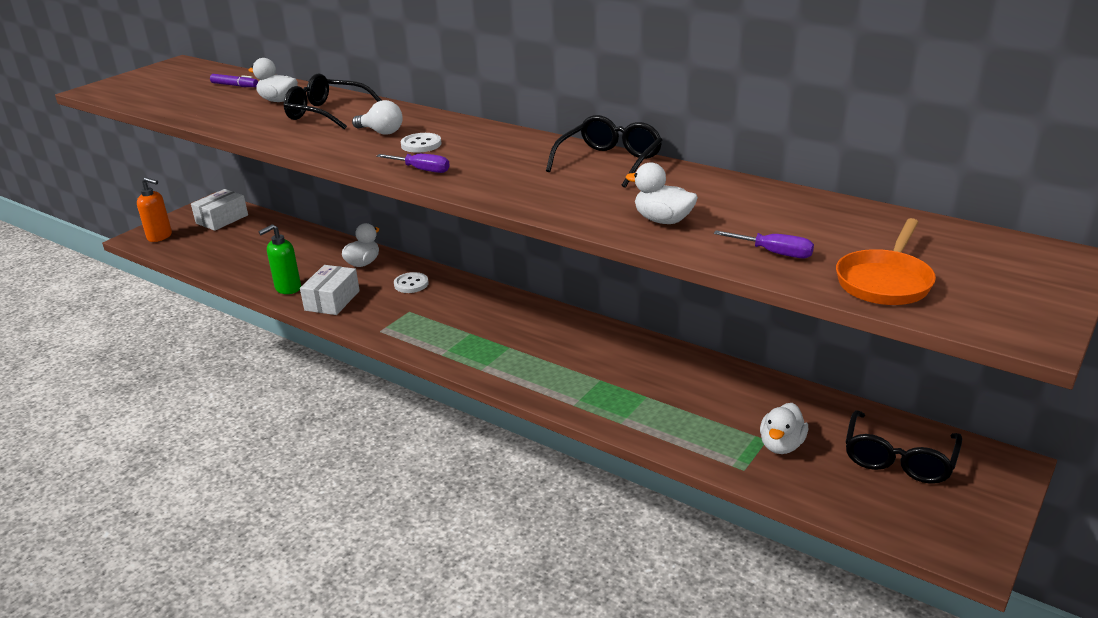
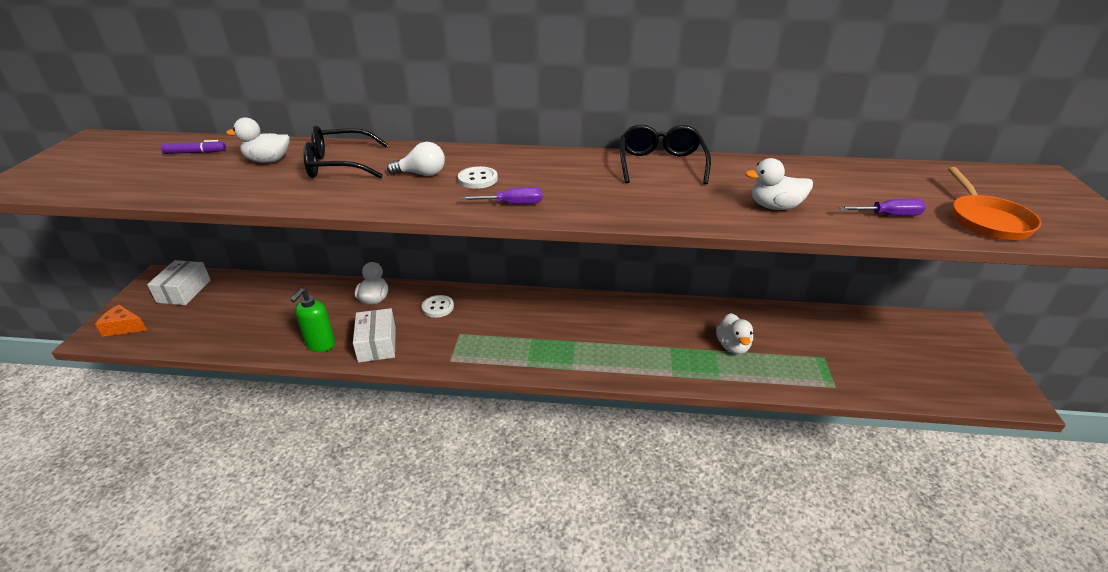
camera: 30 degrees left, 5 degrees up
orange soap dispenser [137,177,172,242] -> orange cheese [95,304,147,337]
white duck [760,403,808,454] -> white duck moved to [716,313,753,354]
black glasses [846,410,962,484] -> none

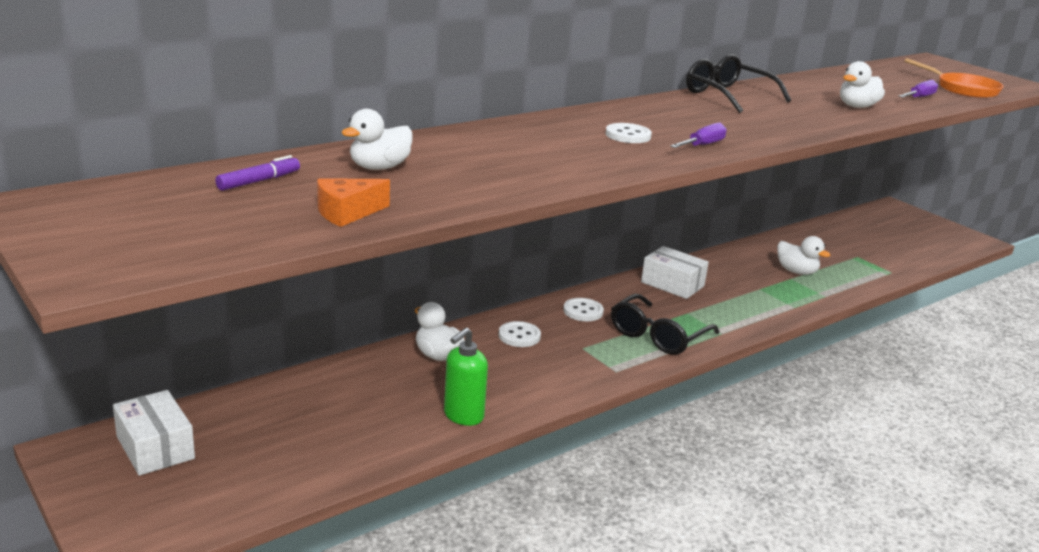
camera: 45 degrees left, 10 degrees down
orange cheese [95,304,147,337] -> orange cheese moved to [317,178,390,227]
green soap dispenser [290,288,335,352] -> green soap dispenser turned 60 degrees clockwise [444,327,488,426]
black glasses [303,125,388,178] -> black glasses moved to [611,294,720,355]
white box [353,308,396,363] -> white box moved to [641,246,709,299]
white light bulb [387,142,445,176] -> none
none -> white button [563,298,604,321]

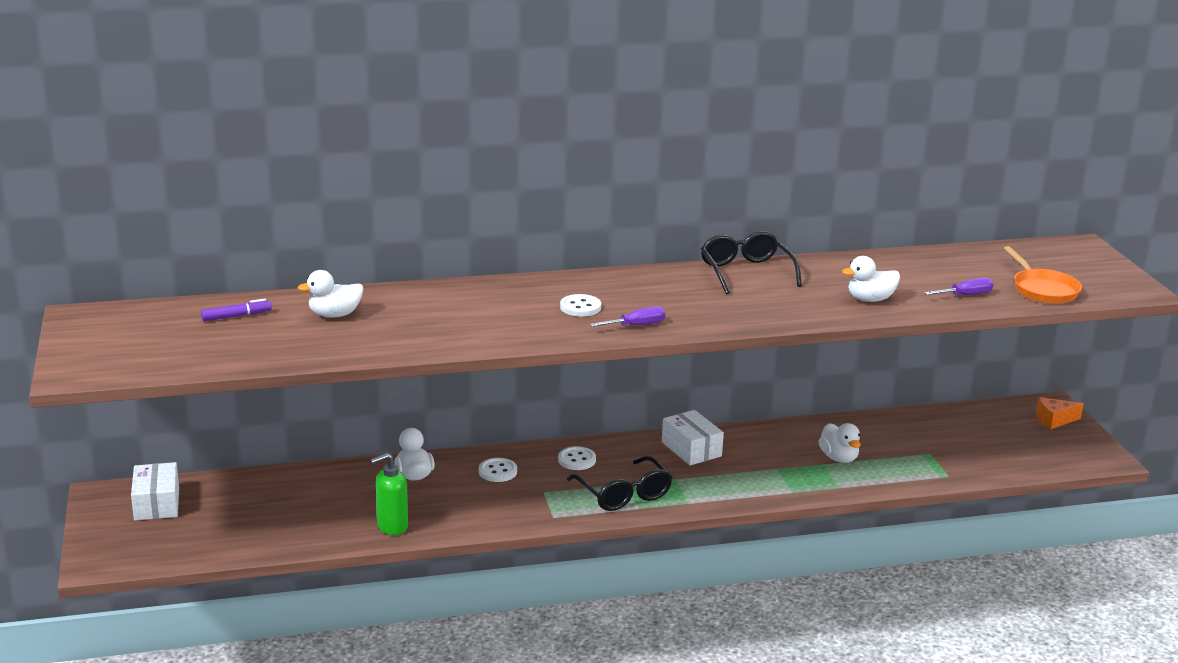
camera: 25 degrees right, 0 degrees up
orange cheese [317,178,390,227] -> orange cheese moved to [1036,397,1084,429]
black glasses [611,294,720,355] -> black glasses turned 90 degrees counterclockwise [567,456,672,511]

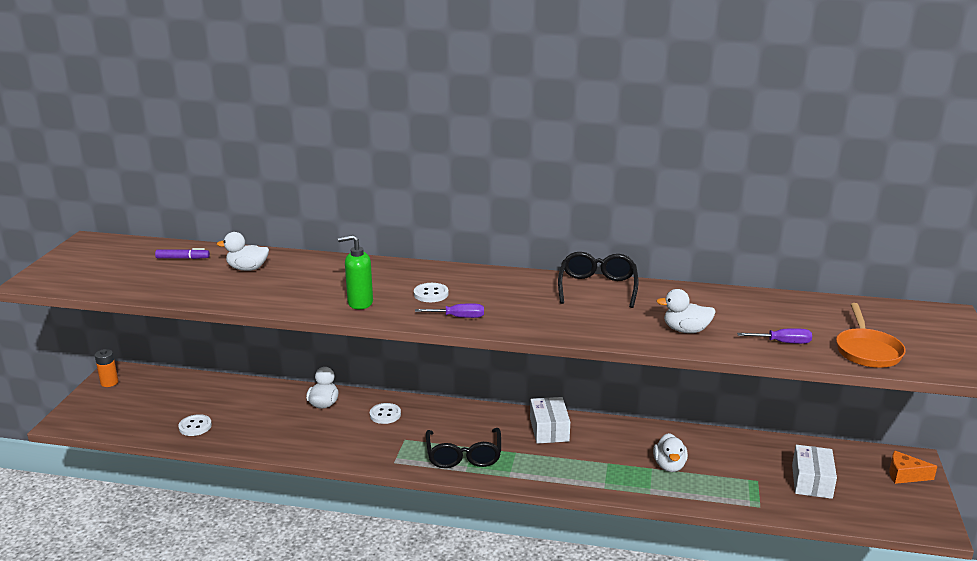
camera: 25 degrees right, 0 degrees up
white box [131,462,179,521] -> white box moved to [792,445,837,499]
green soap dispenser [370,453,408,535] -> green soap dispenser moved to [338,235,373,309]
white button [558,446,596,470] -> white button moved to [178,414,212,436]
none -> orange battery [95,349,118,387]

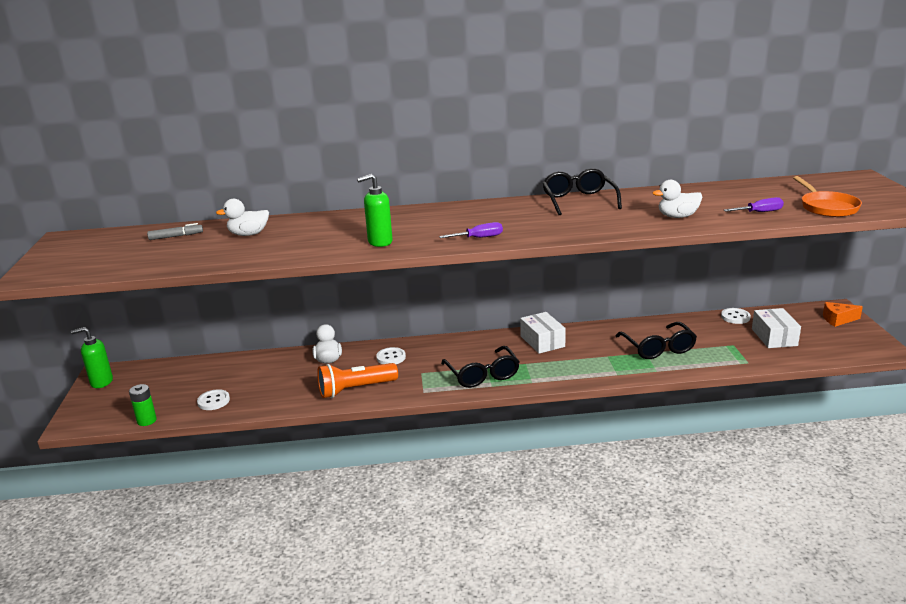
camera: 15 degrees left, 0 degrees up
orange battery [95,349,118,387] -> green soap dispenser [71,327,113,388]
purple marker [155,248,210,259] -> grey marker [147,223,203,240]
white button [414,283,449,302] -> white button moved to [721,308,751,324]
white duck [653,433,688,472] -> black glasses [616,322,697,359]
none -> green battery [129,384,157,426]
none -> orange flashlight [317,363,398,398]

